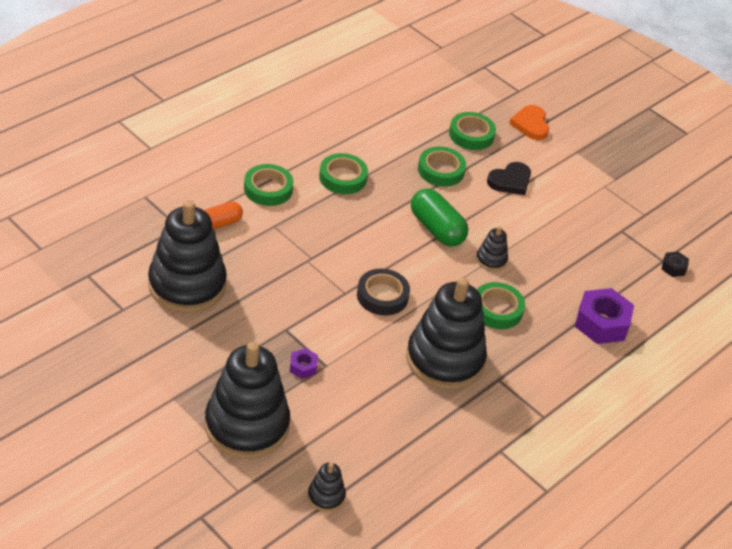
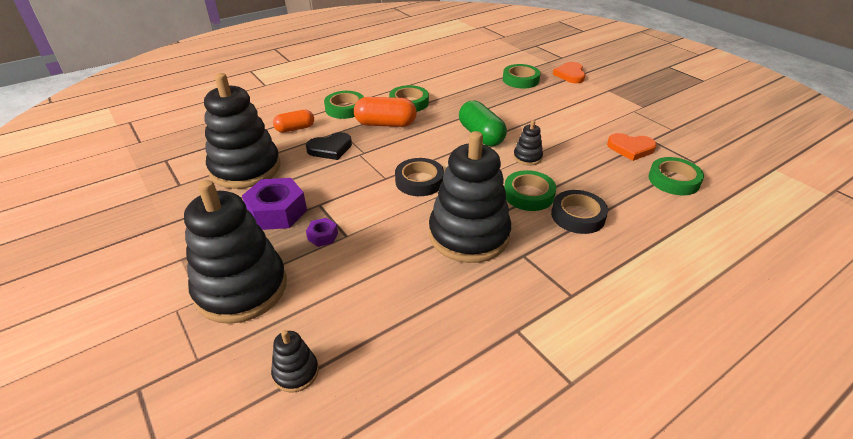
camera: 15 degrees right, 5 degrees down
green tape [418,146,466,187] -> green tape moved to [648,157,704,195]
black heart [487,162,531,195] -> black heart moved to [306,132,352,160]
purple nut [575,288,634,344] -> purple nut moved to [242,178,307,230]
black nut [662,251,689,277] -> none
none -> orange capsule [354,97,417,127]
none -> black tape [551,190,608,234]
none -> orange heart [607,133,657,161]

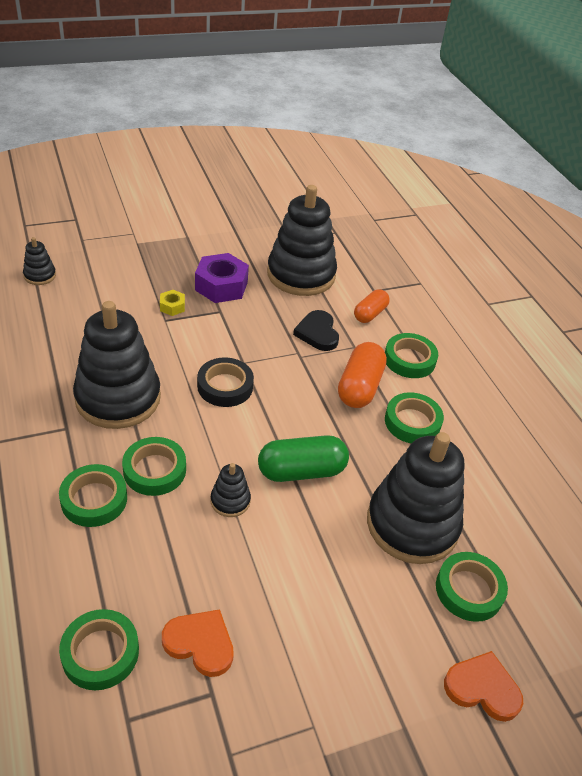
camera: 100 degrees right, 5 degrees up
black stacking toy [184,180,287,324] -> black stacking toy moved to [367,432,465,564]
orange capsule [273,110,314,133] -> orange capsule turned 45 degrees clockwise [354,289,390,323]
purple nut [306,218,338,247] -> yellow nut [160,290,185,316]
black tape [551,190,608,234] -> green tape [59,464,127,527]
orange heart [607,133,657,161] -> orange heart turned 90 degrees clockwise [162,609,234,677]

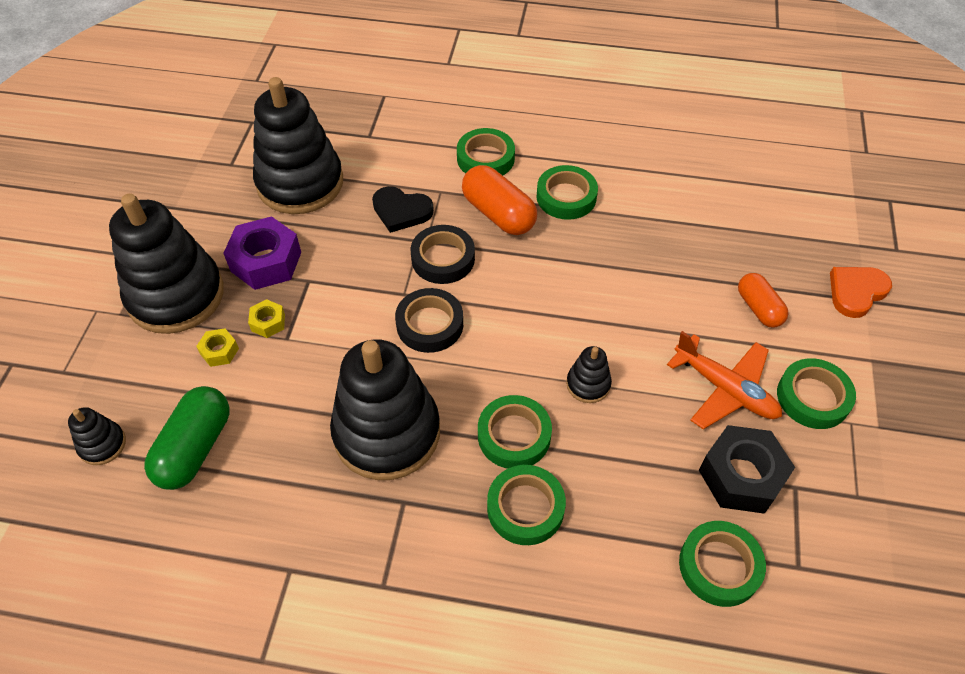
camera: 55 degrees left, 10 degrees up
orange heart [162,609,234,677] -> black nut [699,425,795,514]
green capsule [258,435,349,482] -> green capsule moved to [144,386,230,490]
orange capsule [354,289,390,323] -> orange capsule moved to [738,273,789,328]
black stacking toy [367,432,465,564] -> black stacking toy moved to [109,194,224,334]
green tape [436,552,508,622] -> green tape moved to [777,358,856,429]
none -> yellow nut [196,328,239,367]
none -> black tape [411,225,475,284]
none -> orange plane [667,331,782,429]

